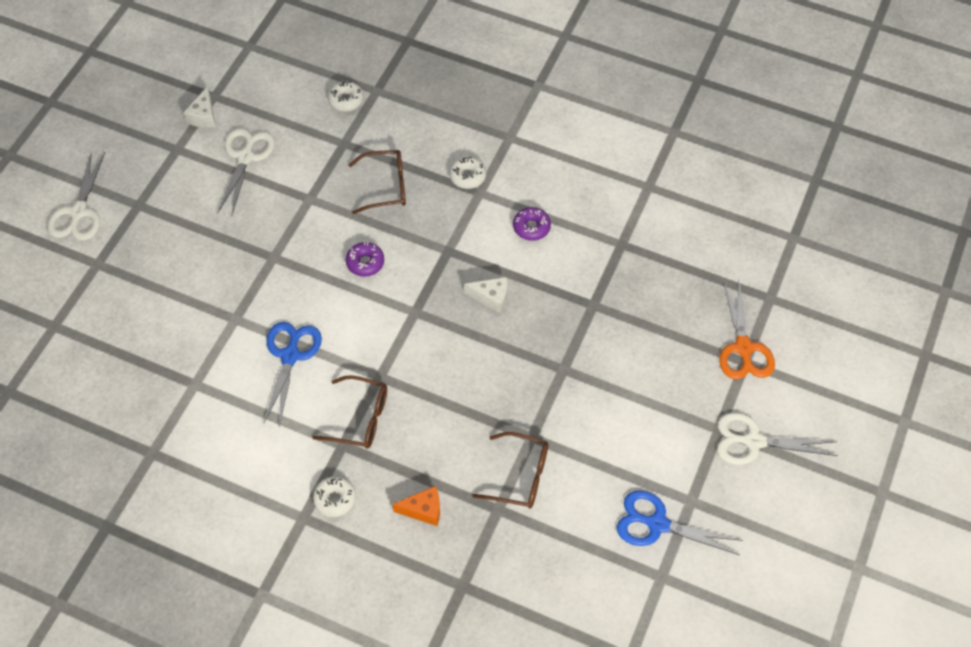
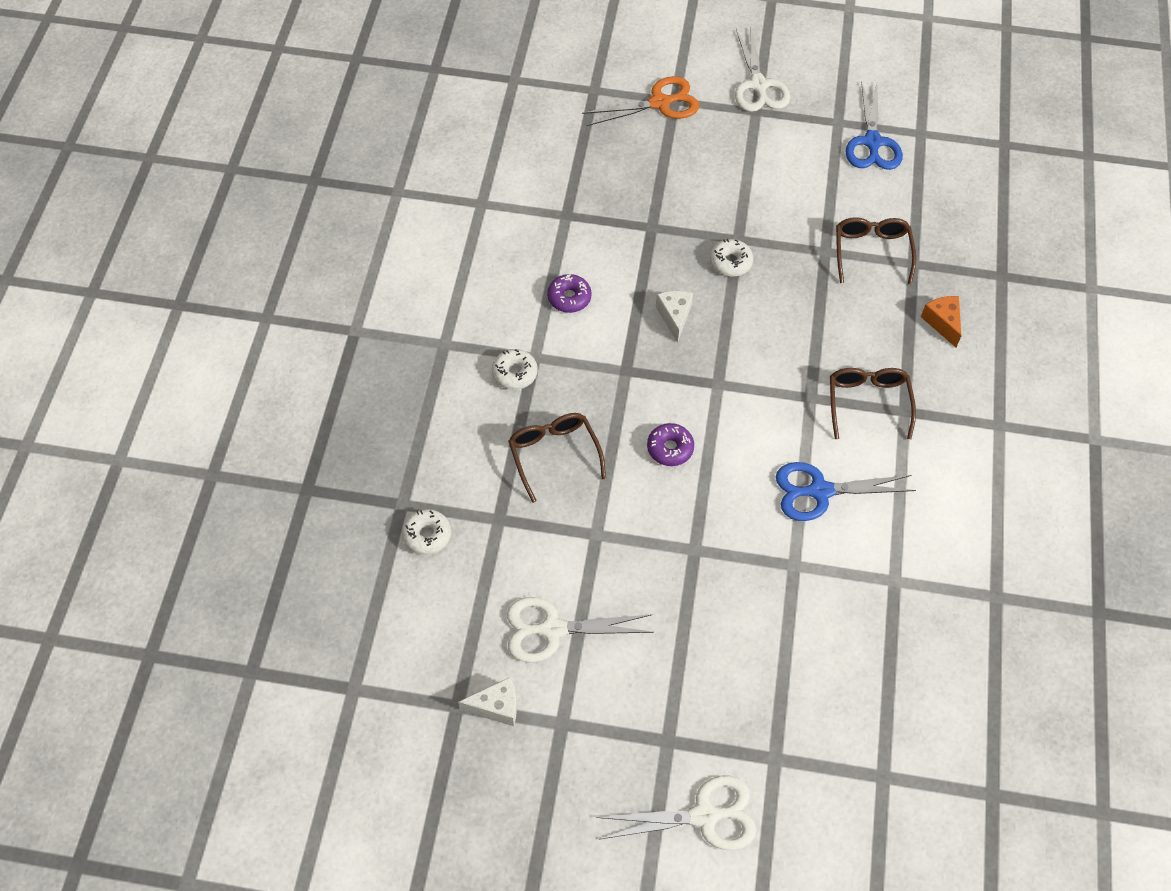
camera: 105 degrees left, 0 degrees up
white donut [313,476,356,517] -> white donut moved to [710,239,753,277]

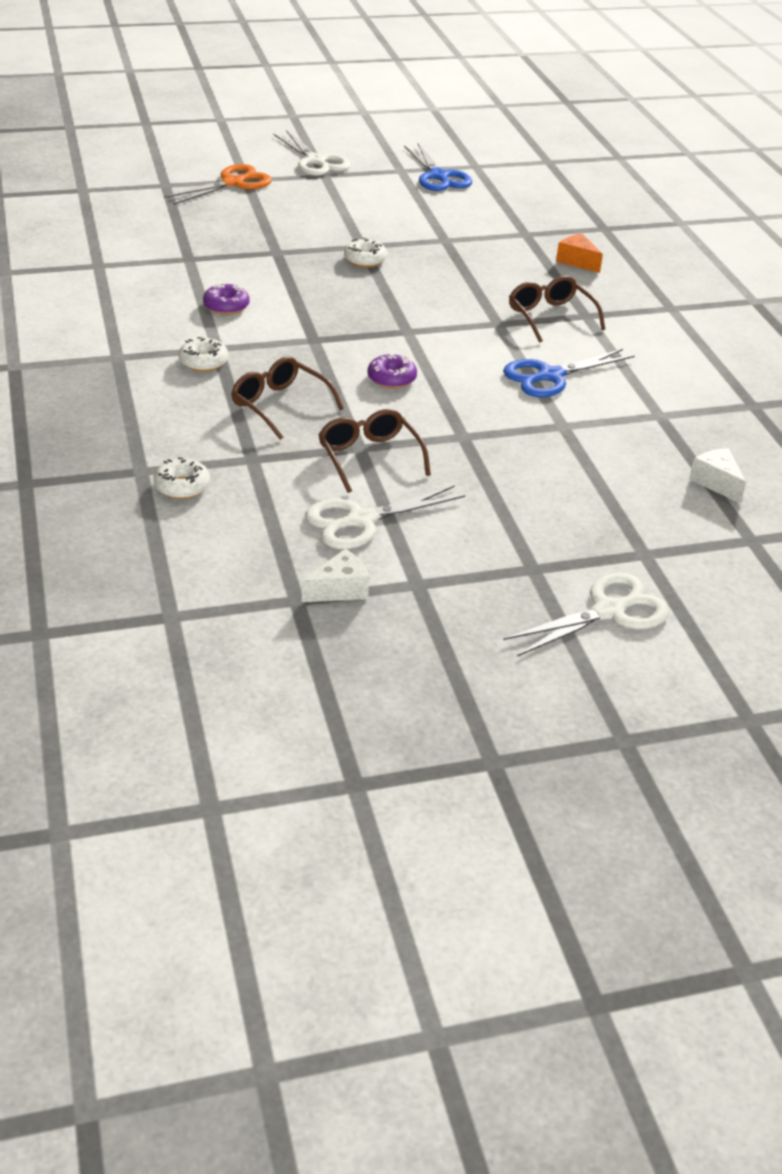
camera: 25 degrees left, 20 degrees down
white cheese [656,291,693,343] -> white cheese moved to [689,448,746,504]
brown glasses [836,217,916,284] -> brown glasses moved to [318,409,431,493]

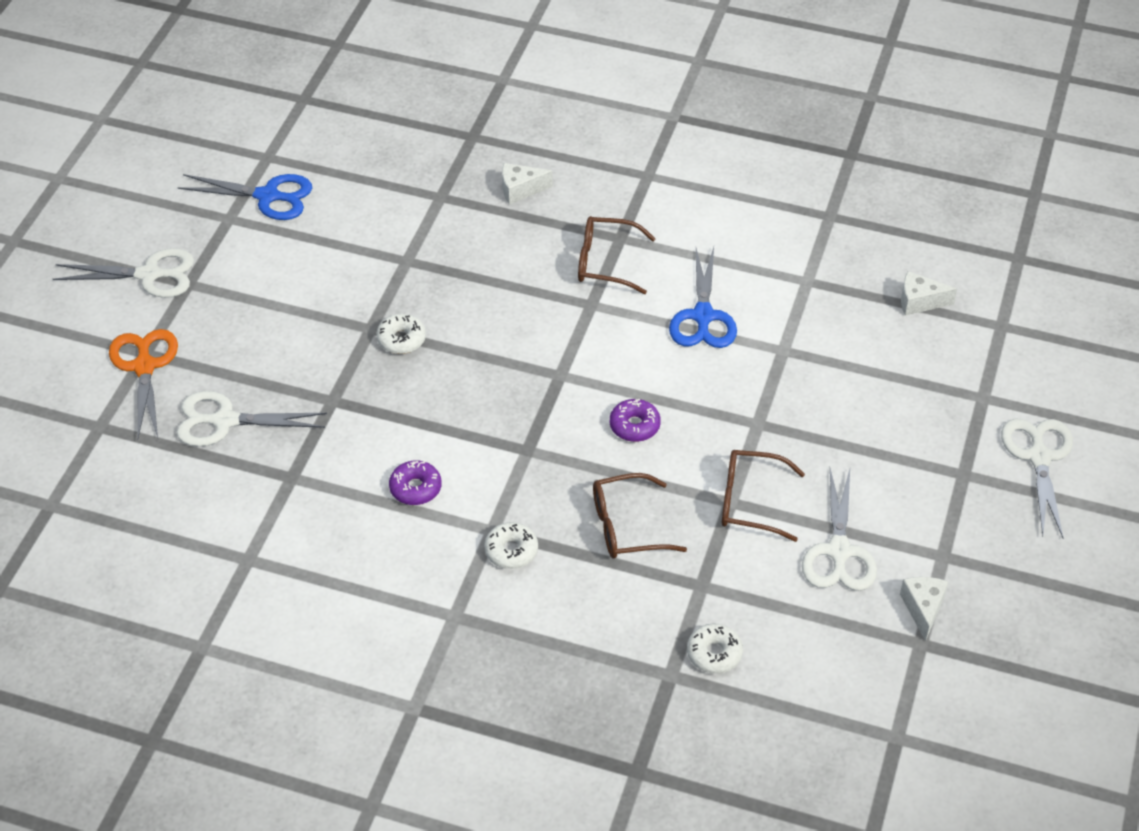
camera: 55 degrees left, 10 degrees up
orange cheese [556,234,603,273] -> white cheese [502,163,553,205]
none -> white scissors [177,391,327,447]

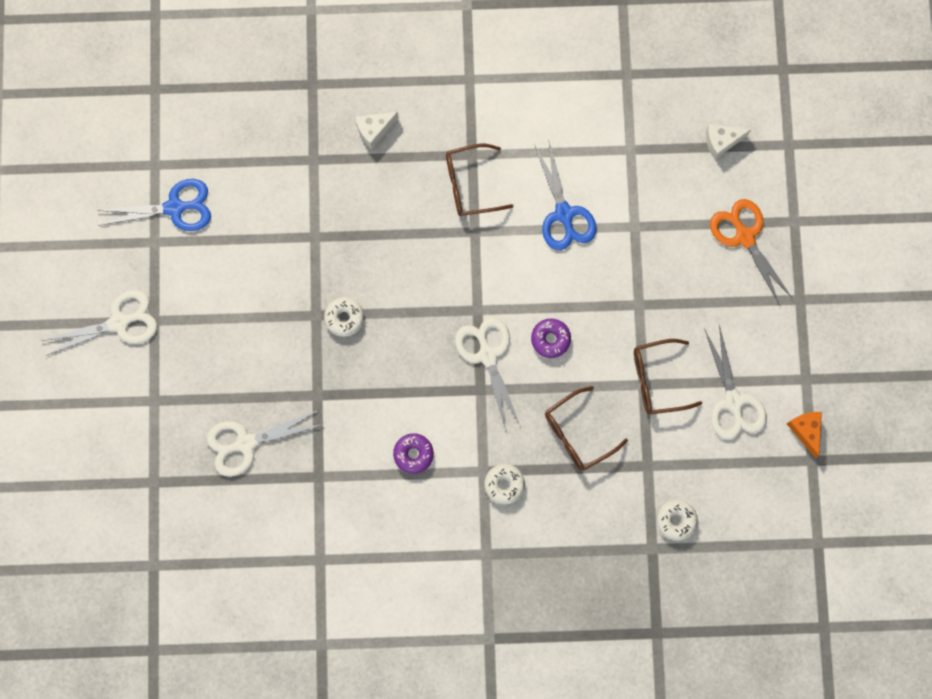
camera: 20 degrees left, 30 degrees up
orange scissors [109,329,178,440] -> orange scissors moved to [710,199,793,305]
white cheese [900,577,949,641] -> orange cheese [787,412,822,458]
white scissors [1001,418,1073,538] -> white scissors moved to [455,317,521,430]

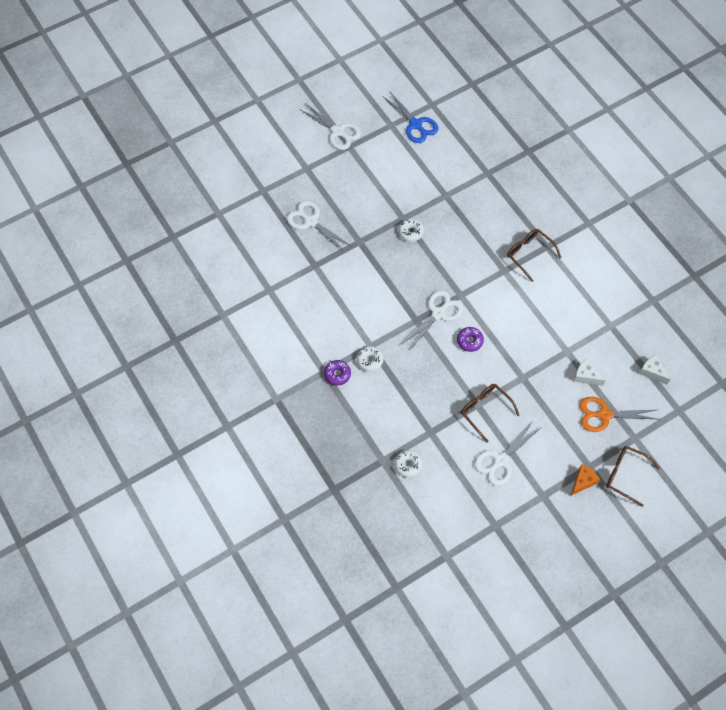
camera: 60 degrees right, 15 degrees down
white cheese [356,112,399,149] -> white cheese moved to [574,359,606,386]
purple donut [393,433,434,474] -> purple donut moved to [324,360,351,386]
blue scissors [534,142,597,250] -> none
brown glasses [545,386,628,470] -> brown glasses moved to [606,446,659,507]
orange scissors [710,199,793,305] -> orange scissors turned 120 degrees counterclockwise [580,397,657,432]
orange cheese [787,412,822,458] -> orange cheese moved to [571,464,600,495]

